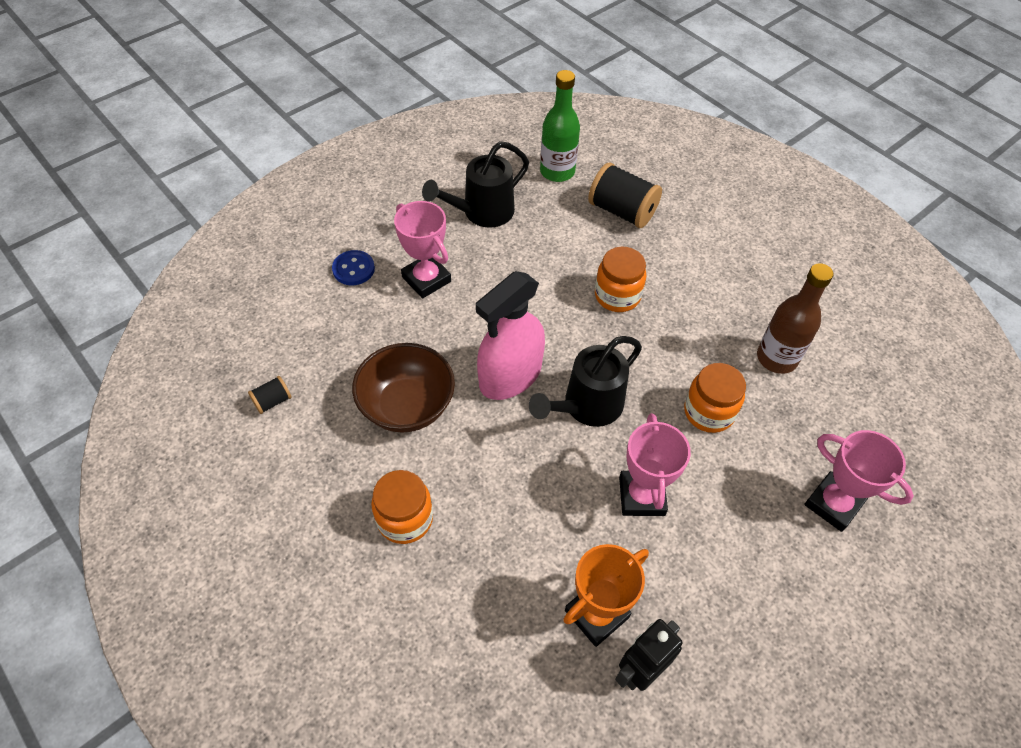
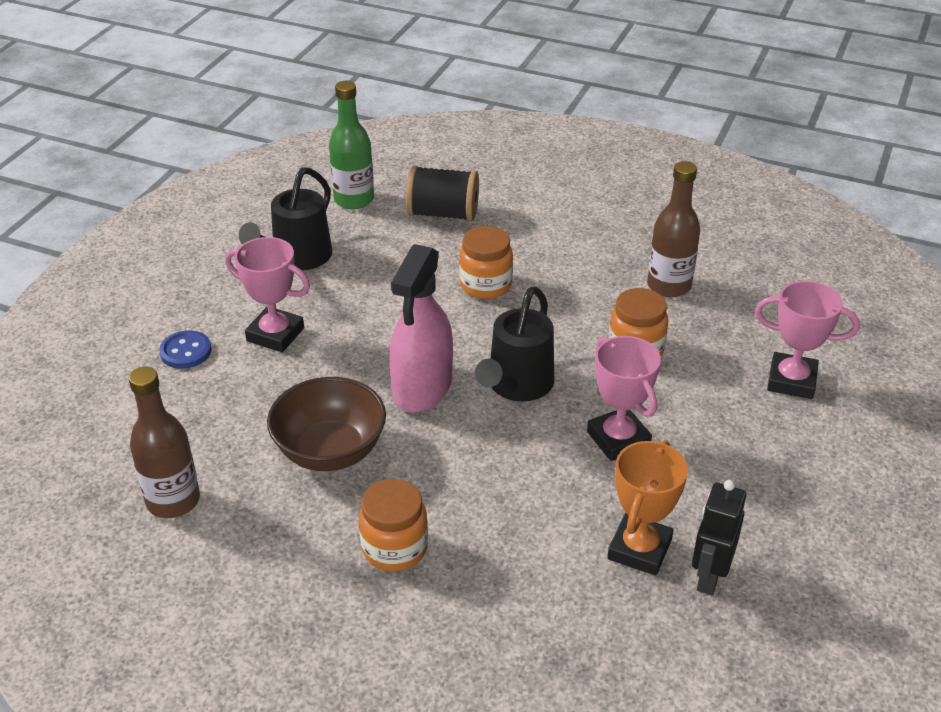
camera: 25 degrees left, 15 degrees down
black spool [248,376,292,414] -> brown bottle [129,367,200,518]

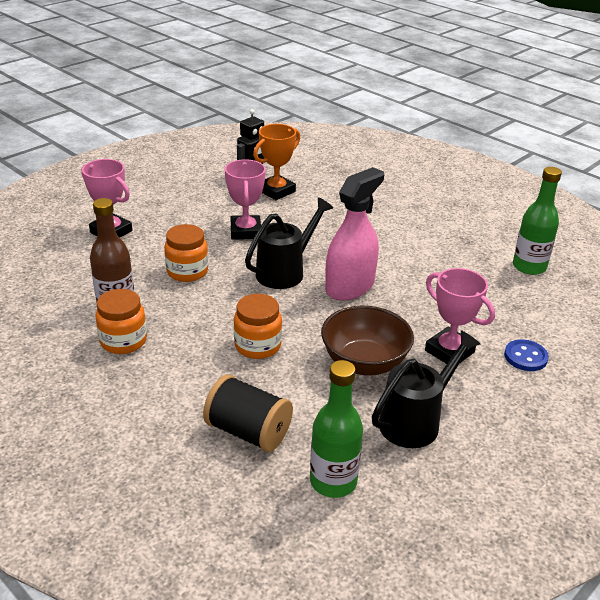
camera: 160 degrees left, 5 degrees down
brown bottle [129,367,200,518] -> green bottle [513,167,562,275]
brown bowl [267,377,386,471] -> brown bowl moved to [321,306,414,375]
orange jar [359,479,428,571] -> orange jar moved to [95,289,147,354]

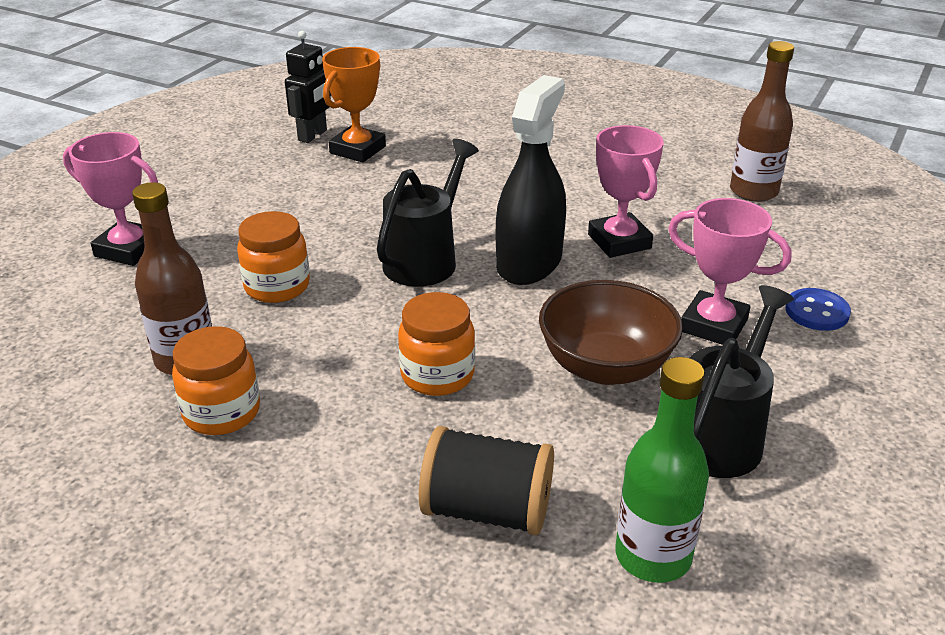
camera: 15 degrees left, 0 degrees up
pink trophy [225,159,266,240] -> pink trophy moved to [588,125,664,258]
pink spray bottle [325,167,384,301] -> black spray bottle [496,75,566,285]
green bottle [513,167,562,275] -> brown bottle [730,41,794,202]

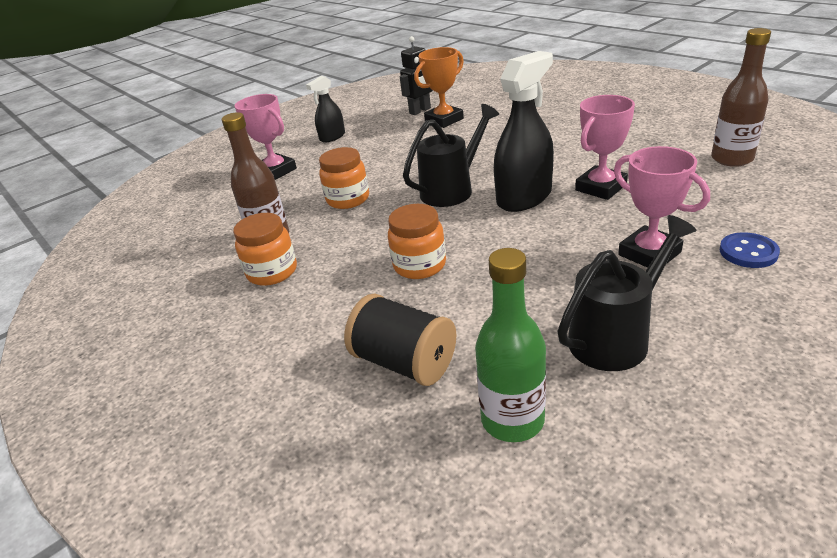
camera: 25 degrees right, 0 degrees up
brown bowl [539,280,683,385] -> none
pink trophy [588,125,664,258] -> pink trophy turned 45 degrees clockwise [575,95,635,200]
none -> black spray bottle [306,76,345,143]

